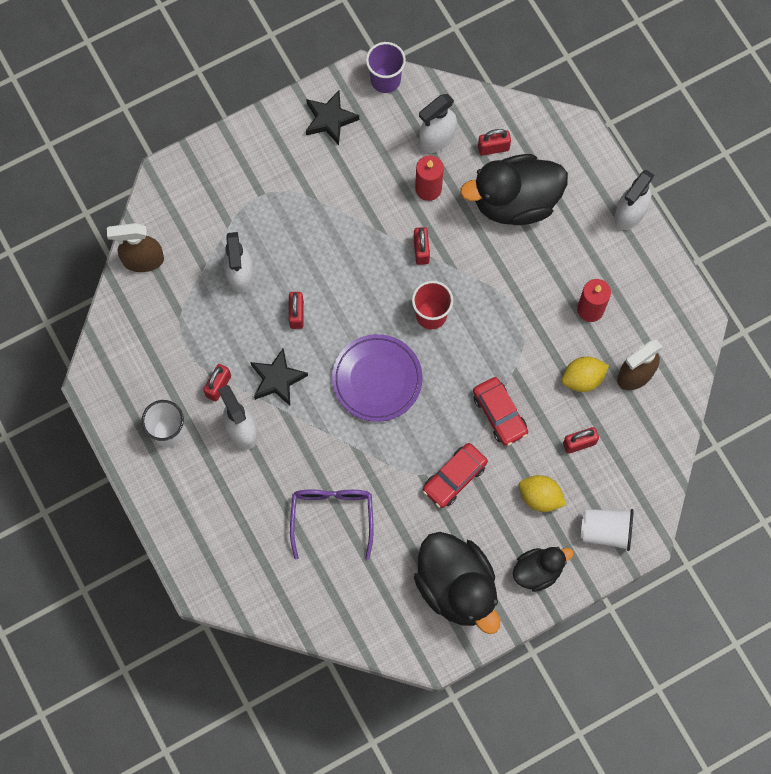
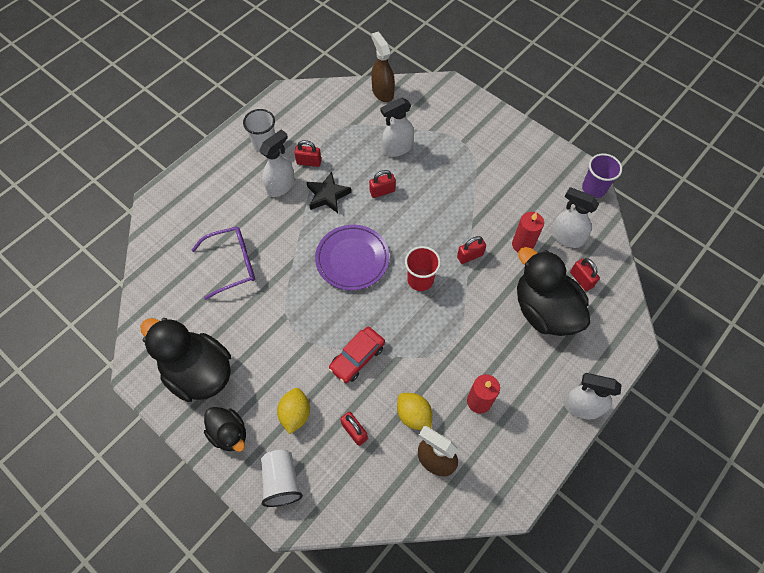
camera: 70 degrees right, 10 degrees down
black star [306,91,359,145] -> none
black duck [414,532,500,634] -> black duck turned 90 degrees clockwise [140,318,231,402]
red car [423,443,488,508] -> none

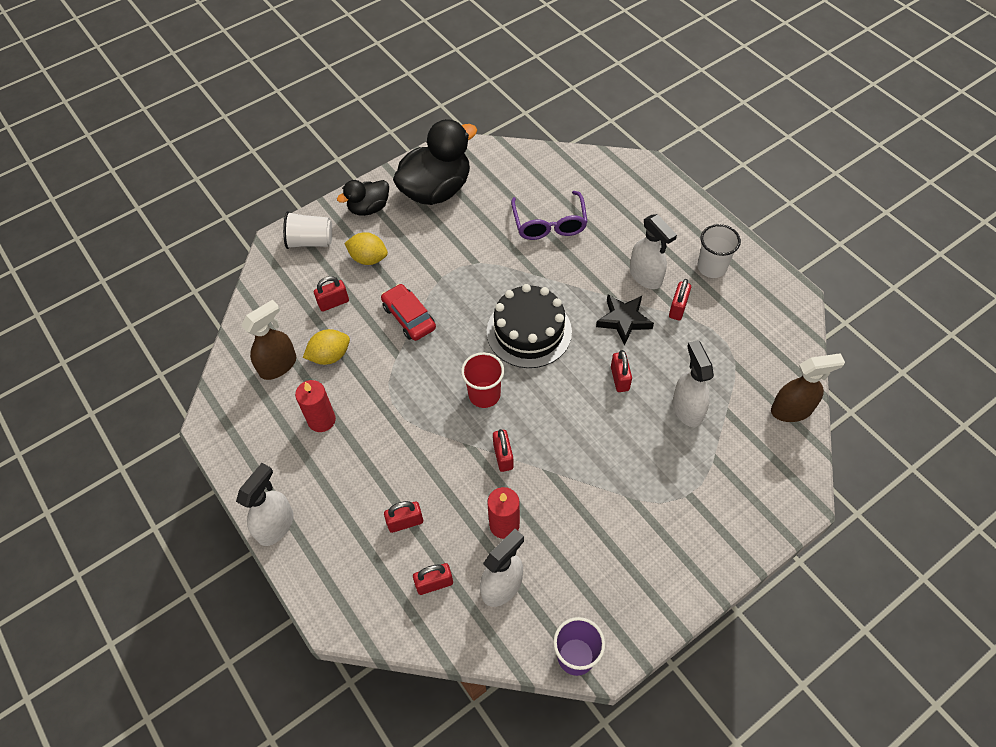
camera: 105 degrees right, 5 degrees down
purple plate [315,225,389,290] -> black cake [487,284,572,368]
black duck [517,247,590,336] -> red padlock [384,501,423,533]

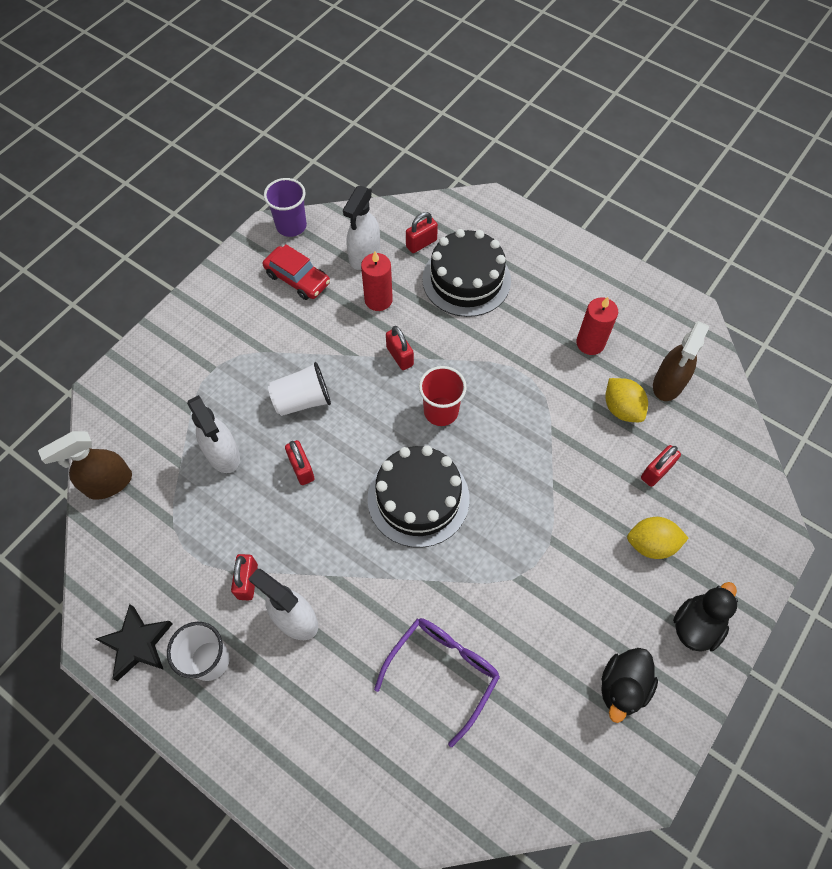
camera: 160 degrees right, 5 degrees up
white spray bottle [236,463,294,546] -> none
white cup [283,211,332,249] -> white cup moved to [268,362,331,416]
yellow lemon [303,329,350,365] -> yellow lemon turned 75 degrees counterclockwise [606,378,648,422]
red car [381,284,436,341] -> red car moved to [263,244,330,300]
red padlock [384,501,423,533] -> black cake [422,229,511,317]
black duck [393,119,477,205] -> black duck [601,648,658,723], size x0.55
purple glasses [511,191,588,240] -> purple glasses turned 60 degrees clockwise [374,618,500,747]
black star [596,295,654,345] -> black star moved to [96,604,173,681]

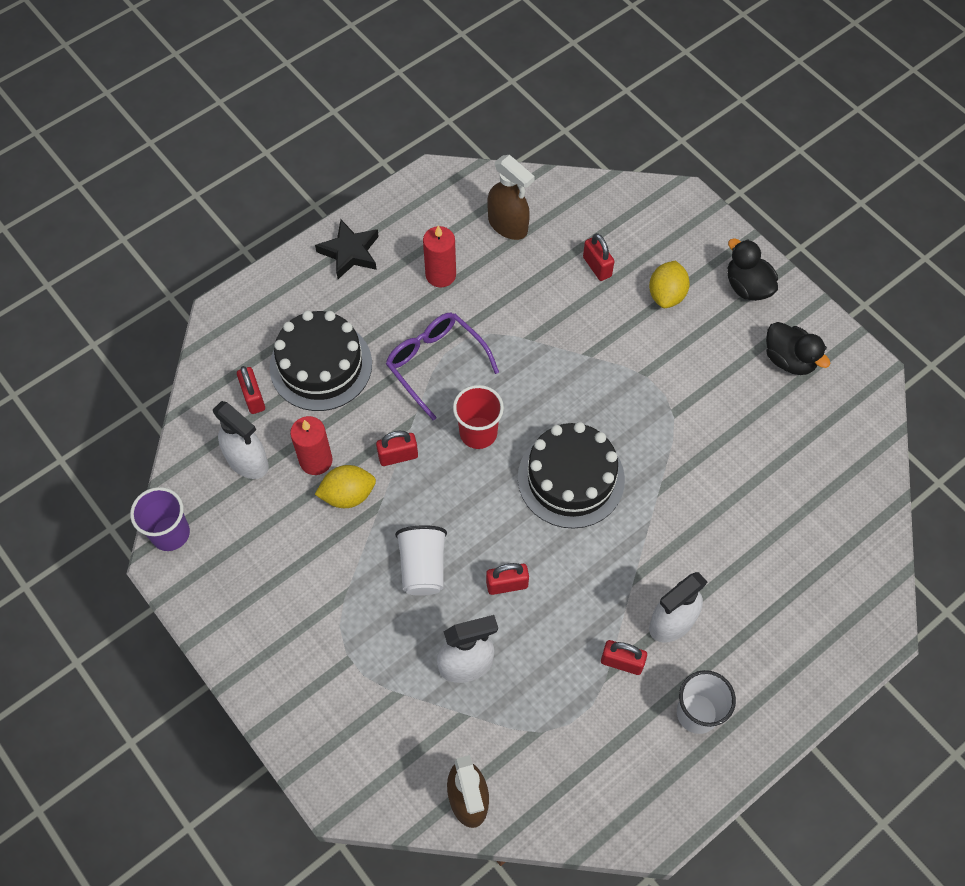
camera: 75 degrees left, 0 degrees up
black star [96,604,173,681] -> black star moved to [315,220,379,279]
red car [263,244,330,300] -> none
purple glasses [374,618,500,747] -> purple glasses moved to [386,313,499,420]
yellow lemon [606,378,648,422] -> yellow lemon moved to [315,465,376,508]

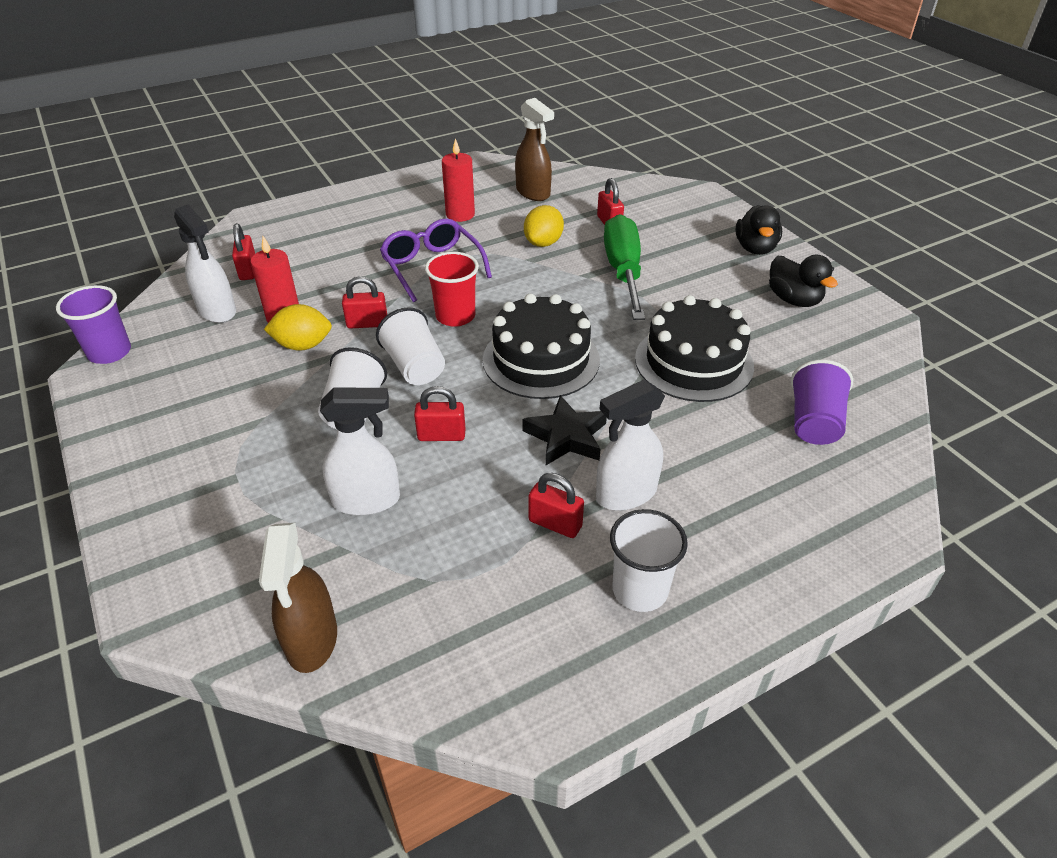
camera: 10 degrees right, 20 degrees down
black cake [270,310,372,411] -> black cake moved to [635,295,754,402]
black star [315,220,379,279] -> black star moved to [522,395,607,465]
yellow lemon [649,261,690,308] -> yellow lemon moved to [524,205,564,247]
black duck [727,238,778,301] -> black duck turned 150 degrees counterclockwise [736,205,782,255]
none -> white cup [376,307,445,385]
none -> green screwdriver [604,214,645,320]
none -> purple cup [791,360,853,445]

